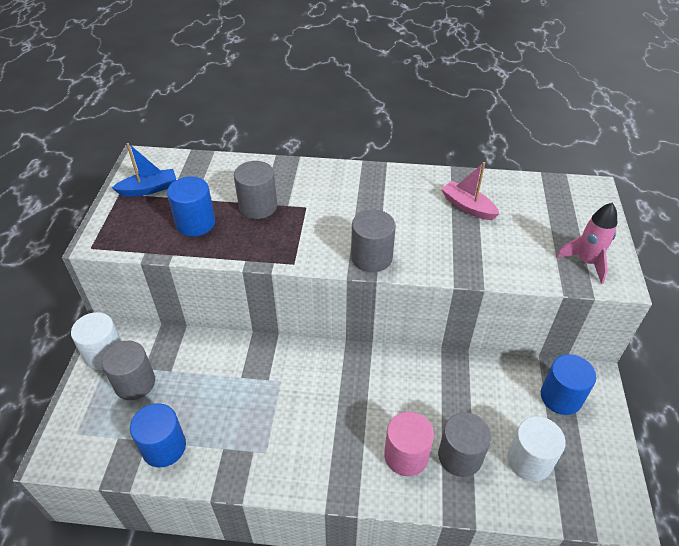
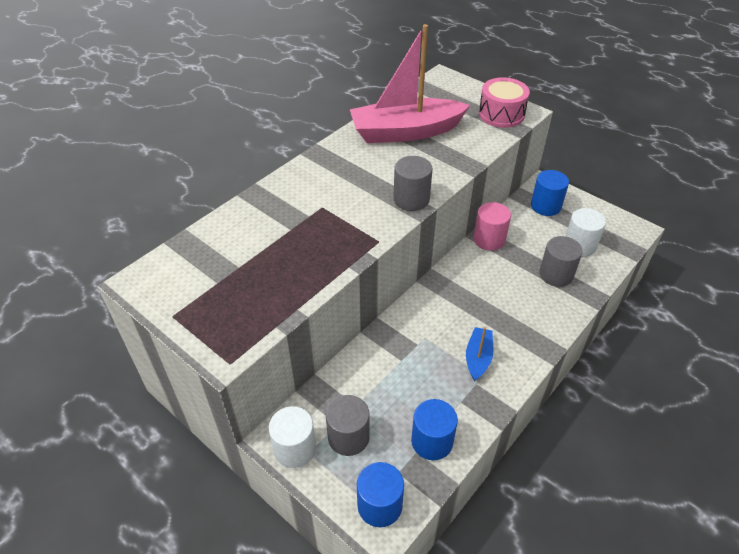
camera: 55 degrees left, 0 degrees up
blue boat [112,143,176,197] -> blue boat moved to [466,327,493,381]
blue cylinder [167,177,215,236] -> blue cylinder moved to [357,462,404,527]
grey cylinder [234,161,277,219] -> none
pink cylinder [384,412,434,476] -> pink cylinder moved to [473,202,511,251]
pink boat [441,162,499,220] -> pink boat [350,24,470,143], size x2.21
pink rocket [556,203,617,284] -> pink drum [479,77,530,128]

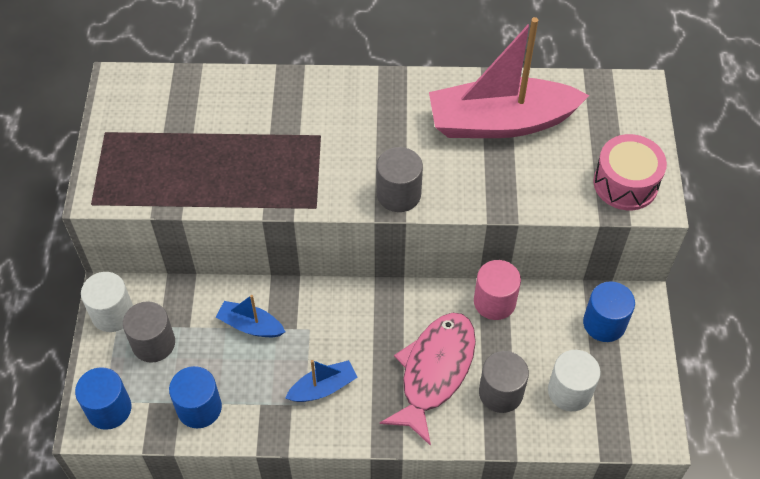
camera: 50 degrees right, 10 degrees up
pink boat [350,24,470,143] -> pink boat turned 45 degrees counterclockwise [429,17,589,138]
none -> blue boat [216,295,285,337]
none -> pink fish [380,313,476,446]

